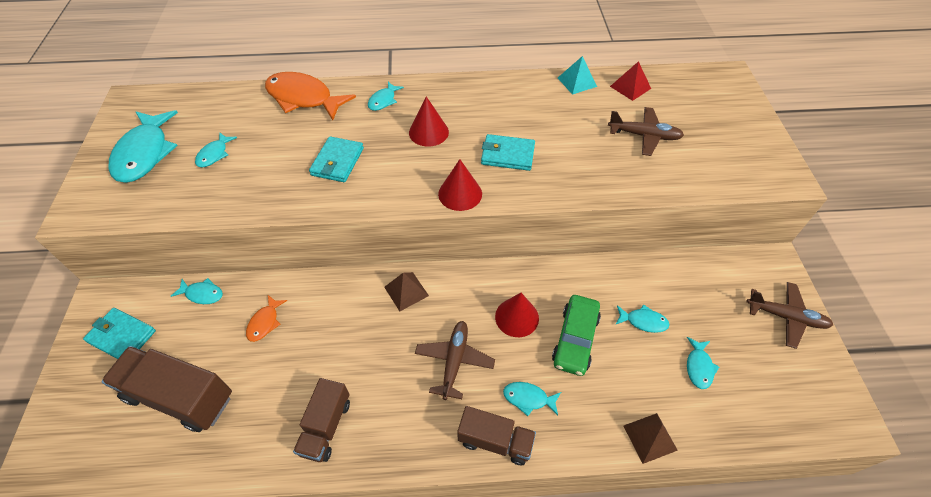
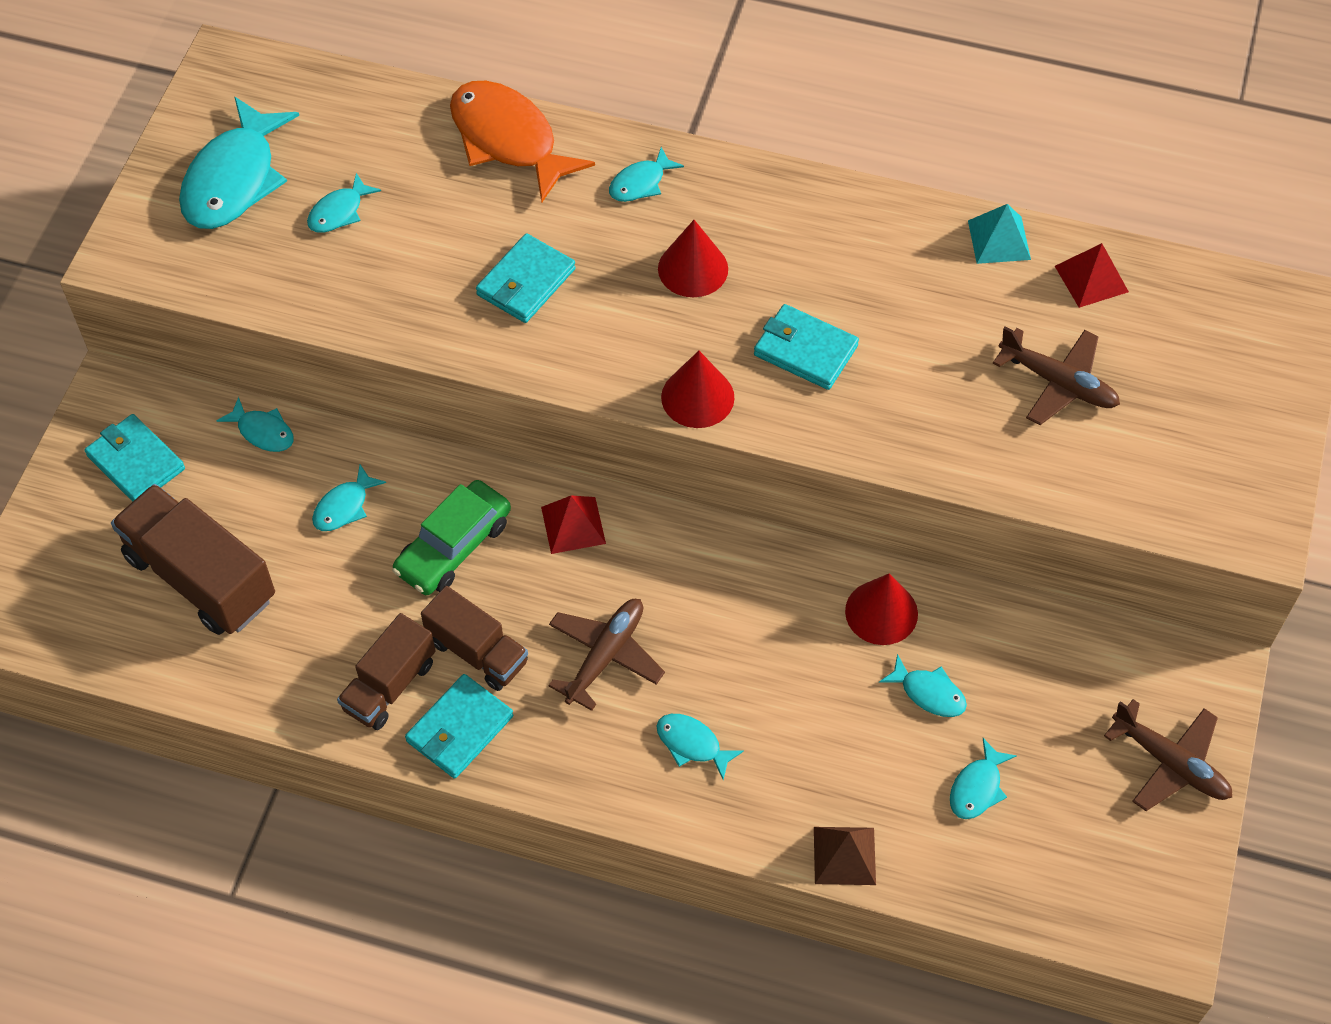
camera: 20 degrees right, 5 degrees up
orange fish [246,295,287,342] -> turquoise fish [312,465,386,531]
brown pyramid [384,272,429,311] -> red pyramid [541,495,606,554]
brown truck [457,406,536,465] -> brown truck moved to [421,586,528,691]
red cone [495,293,539,337] -> red cone moved to [845,574,918,645]
green car [552,295,601,376] -> green car moved to [392,480,511,595]
none -> turquoise wallet [405,674,513,779]

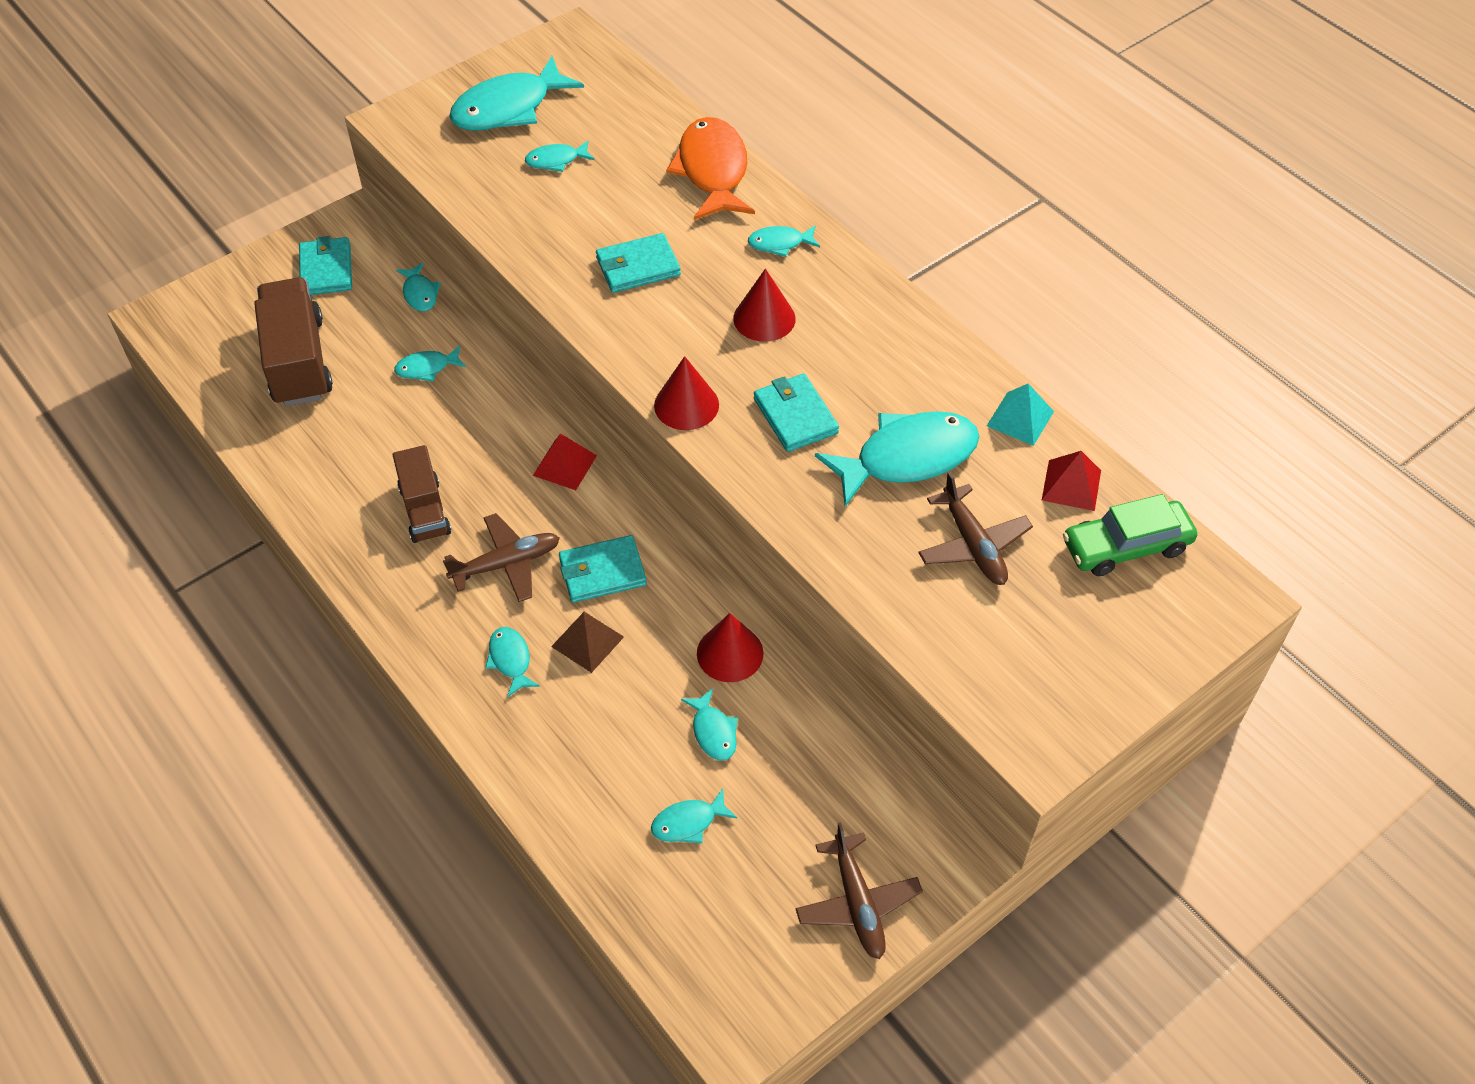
camera: 35 degrees right, 5 degrees down
brown truck [337,613,436,730] -> none
green car [392,480,511,595] -> green car moved to [1063,494,1197,576]
turquoise wallet [405,674,513,779] -> turquoise wallet moved to [559,535,647,603]
brown pyramid [814,827,876,885] -> brown pyramid moved to [551,612,624,673]
none -> turquoise fish [815,411,979,506]

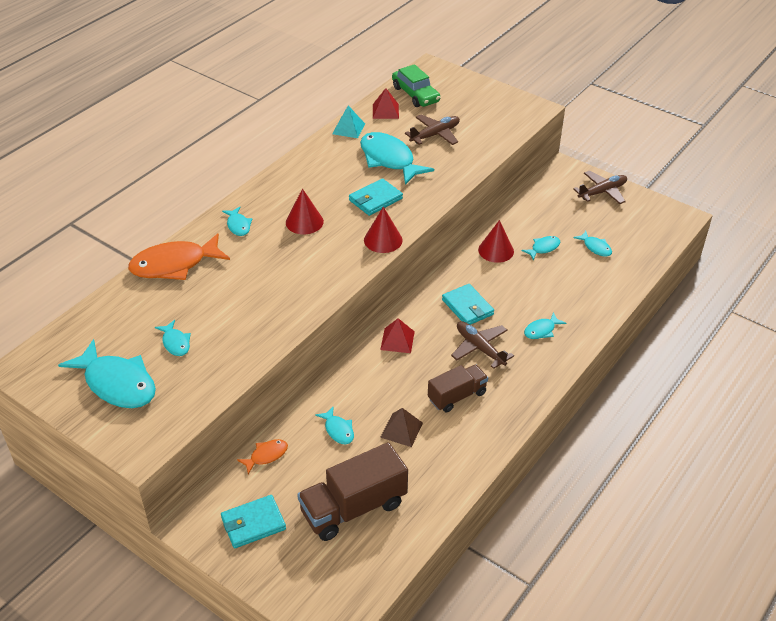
camera: 105 degrees left, 10 degrees down
turquoise fish [396,263,441,311] -> orange fish [237,439,288,474]
brown pyramid [551,612,624,673] -> brown pyramid moved to [380,408,423,447]
turquoise wallet [596,233,681,293] -> none

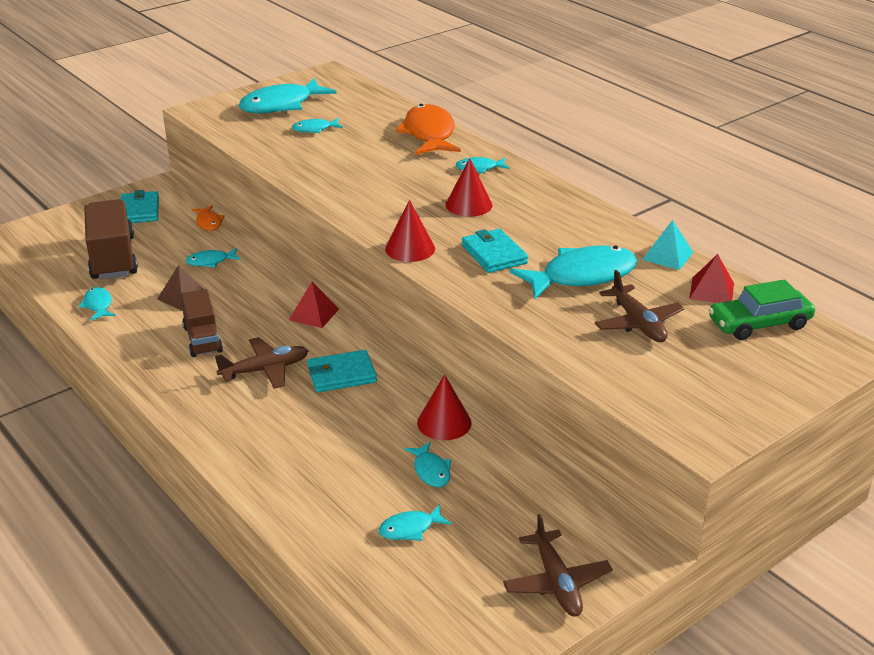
camera: 105 degrees right, 10 degrees down
turquoise fish [524,312,566,339] -> turquoise fish moved to [79,287,115,321]

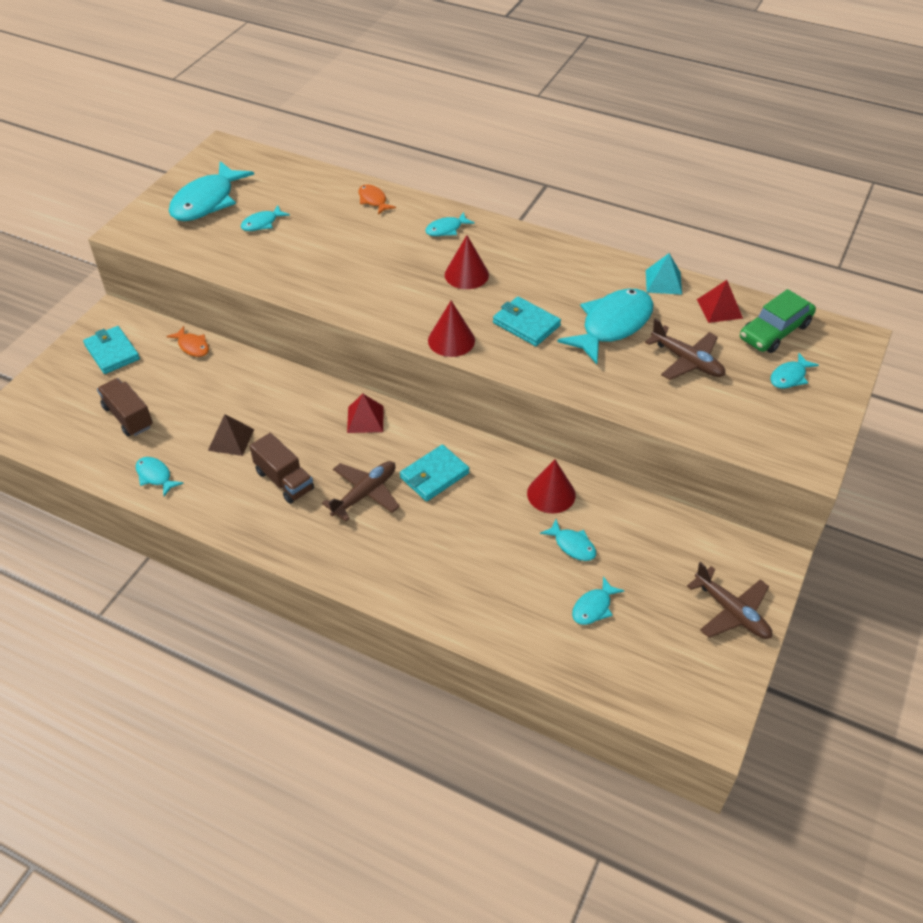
camera: 25 degrees left, 15 degrees up
brown truck [84,199,138,279] -> brown truck [97,378,153,436], size x0.63
turquoise fish [186,248,241,268] -> turquoise fish moved to [770,353,819,389]
orange fish [395,104,461,155] -> orange fish [358,184,396,215], size x0.48

